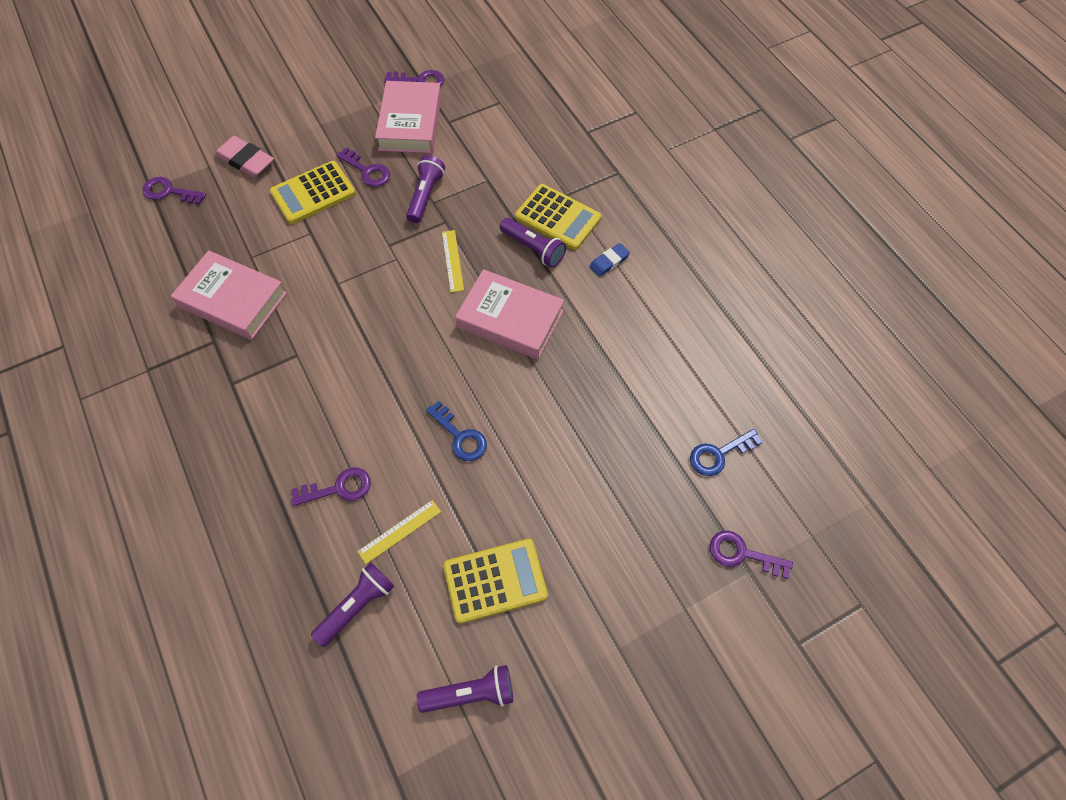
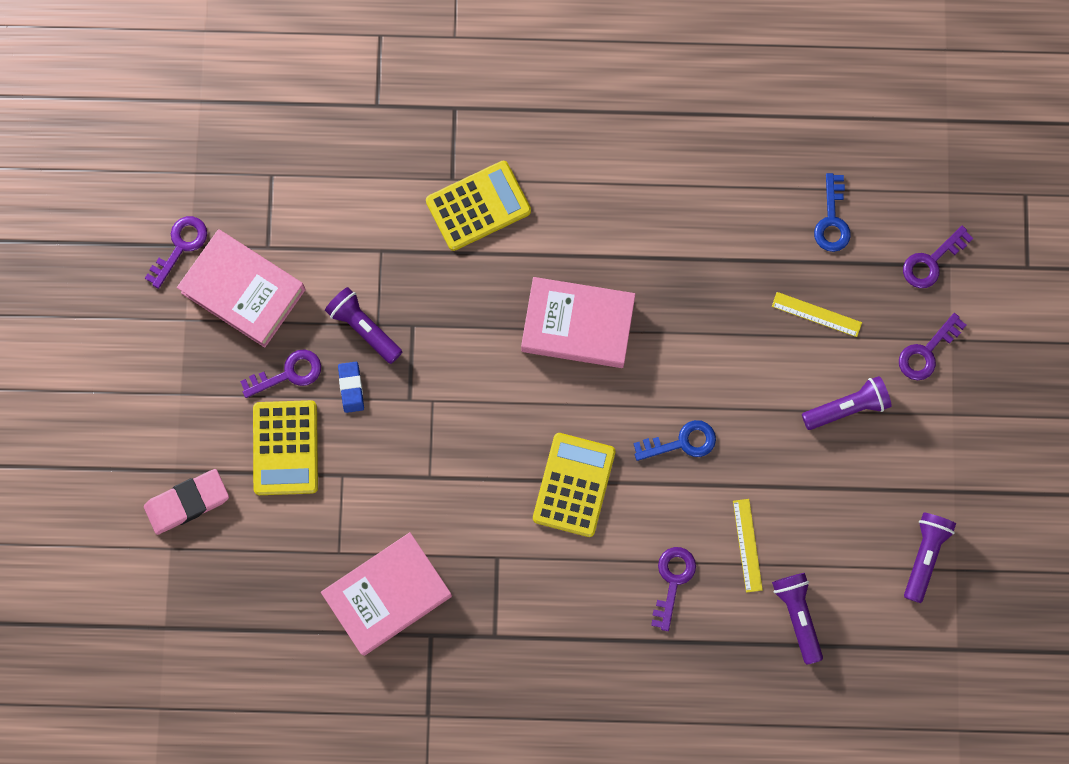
camera: 60 degrees left, 15 degrees up
purple key [142,177,206,205] -> purple key moved to [899,313,966,380]
yellow ruler [442,230,464,292] -> yellow ruler moved to [772,292,862,337]
yellow calculator [443,539,548,624] -> yellow calculator moved to [533,433,615,537]
pink book [455,269,564,359] -> pink book turned 45 degrees clockwise [521,277,636,368]
purple flashlight [500,218,566,268] -> purple flashlight moved to [802,376,892,430]
blue eraser [589,243,630,277] -> blue eraser moved to [338,362,364,413]

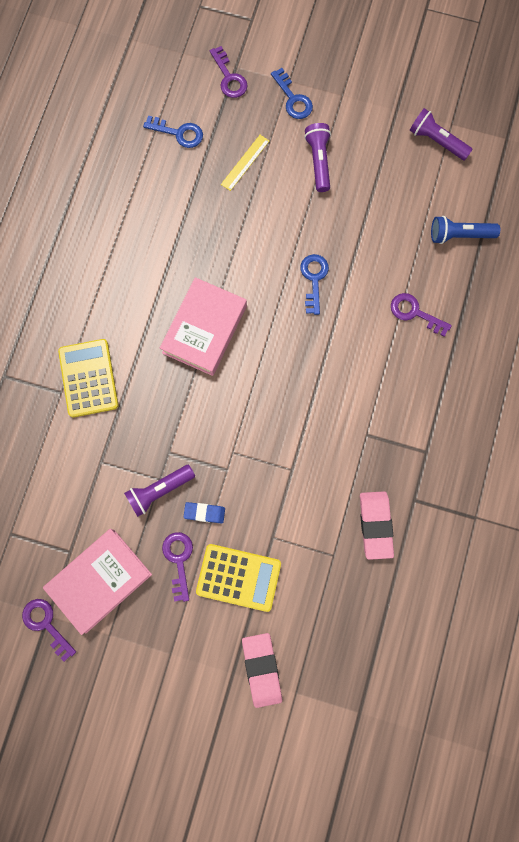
camera: 75 degrees left, 0 degrees up
pink book [321,532,452,656] -> pink eraser [360,491,394,560]
yellow calculator [533,433,615,537] -> none
yellow ruler [733,499,763,593] -> none
purple flashlight [772,573,823,665] -> blue flashlight [431,216,500,244]
purple key [899,313,966,380] -> blue key [271,68,313,119]

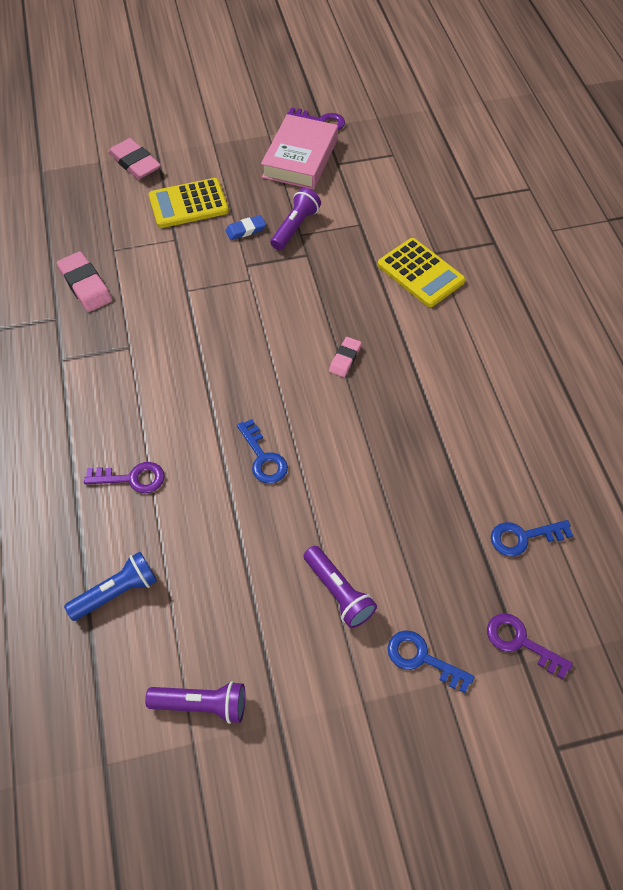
camera: 150 degrees right, 20 degrees down
pink book [160,277,247,376] -> pink eraser [329,337,362,377]
purple key [162,532,193,602] -> none
yellow ruler [221,135,269,191] -> none

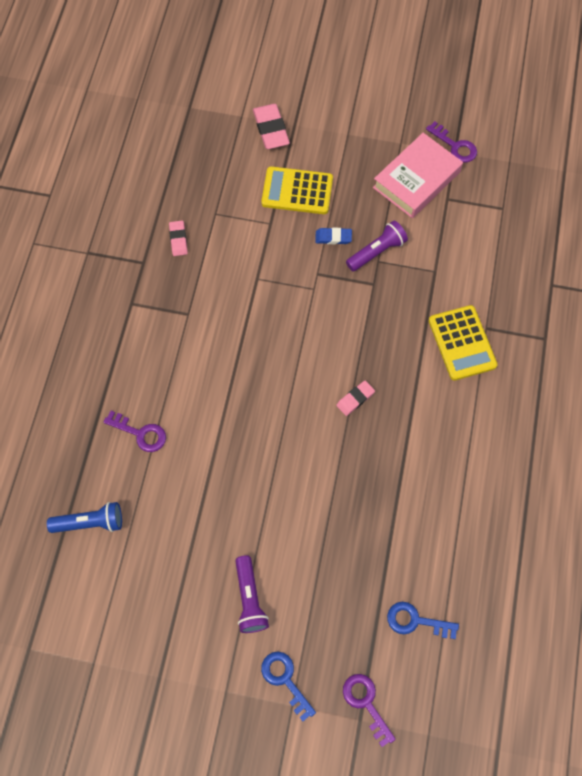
camera: 25 degrees right, 10 degrees up
pink eraser [57,251,112,312] -> pink eraser [169,221,188,256], size x0.60
purple flashlight [145,681,245,724] -> none
blue key [237,419,288,484] -> none

